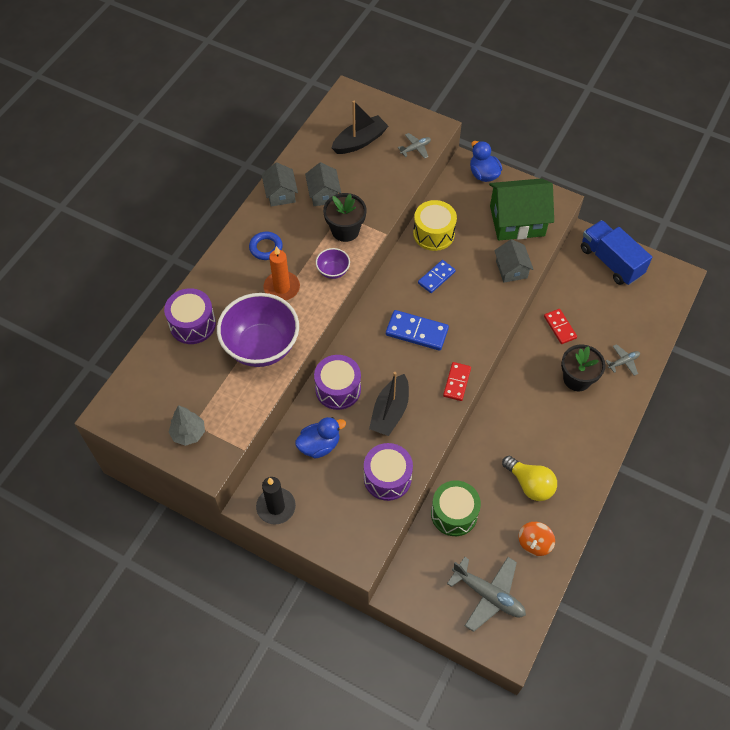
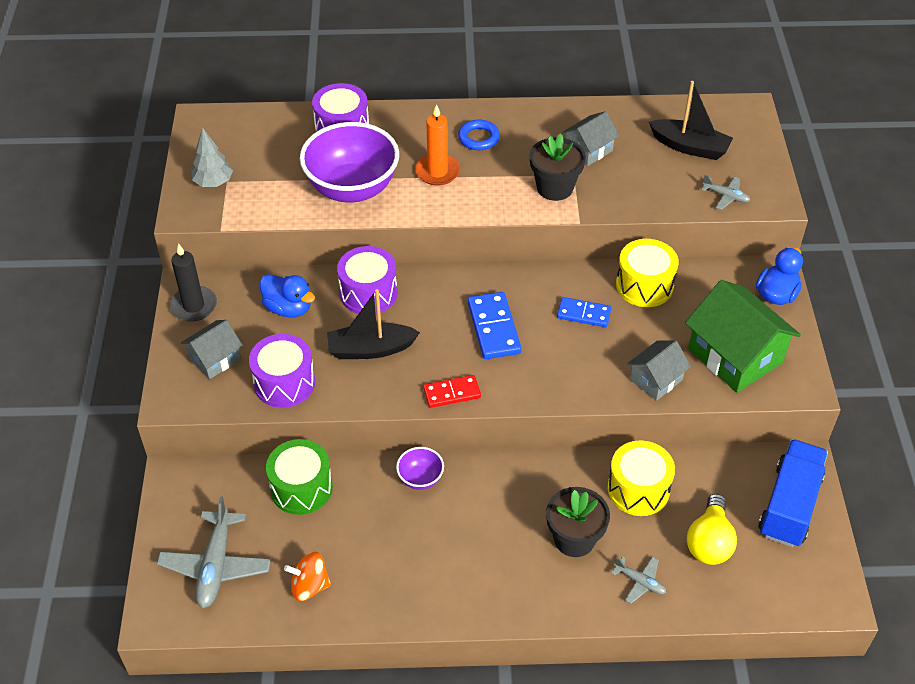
camera: 60 degrees right, 10 degrees down
grey house [262,162,298,207] -> grey house moved to [181,320,243,379]
purple bowl [316,248,350,279] -> purple bowl moved to [396,447,444,490]
yellow light bulb [502,456,557,501] -> yellow light bulb moved to [687,494,737,565]
red domino [544,309,577,344] -> yellow drum [608,440,675,516]

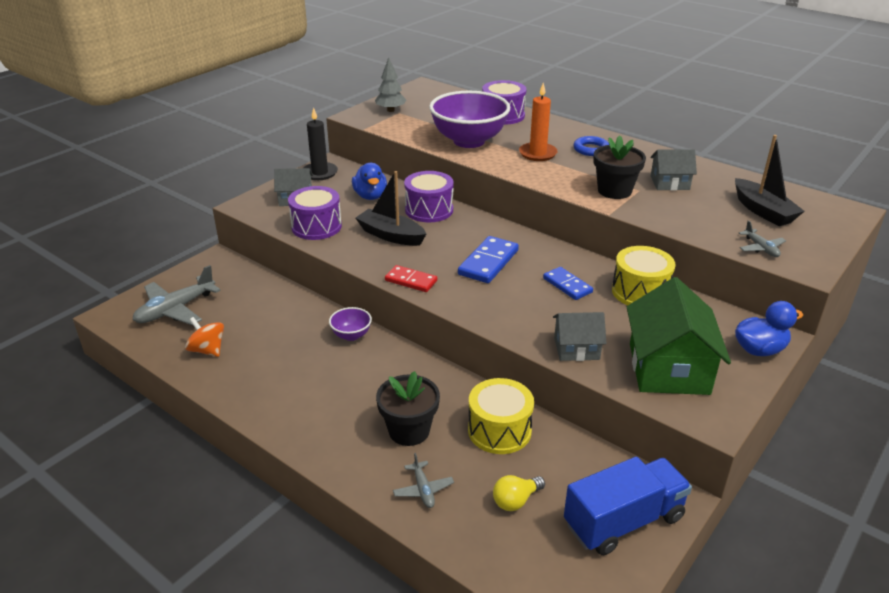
camera: 40 degrees right, 15 degrees down
green drum [266,439,333,515] -> none
yellow light bulb [687,494,737,565] -> yellow light bulb [493,475,545,511], size x0.65

